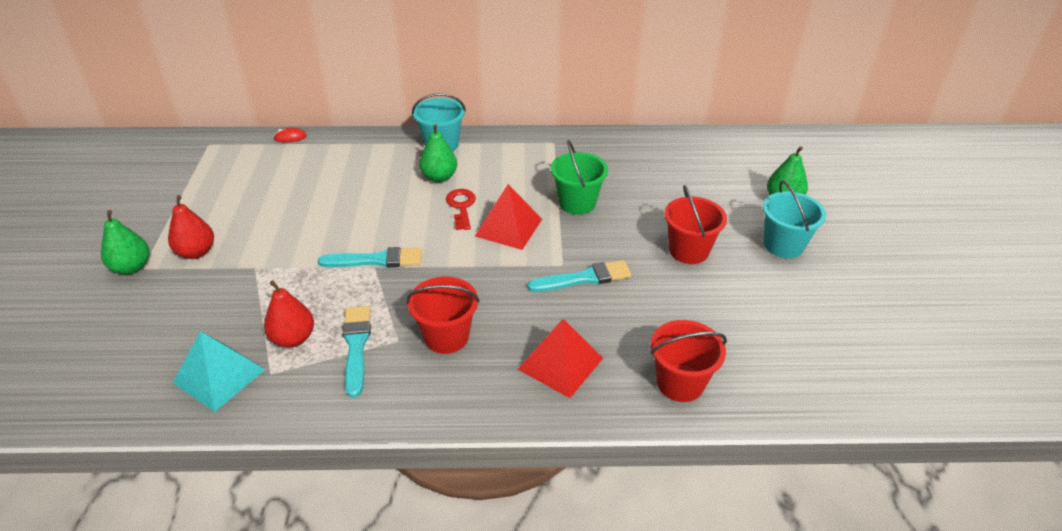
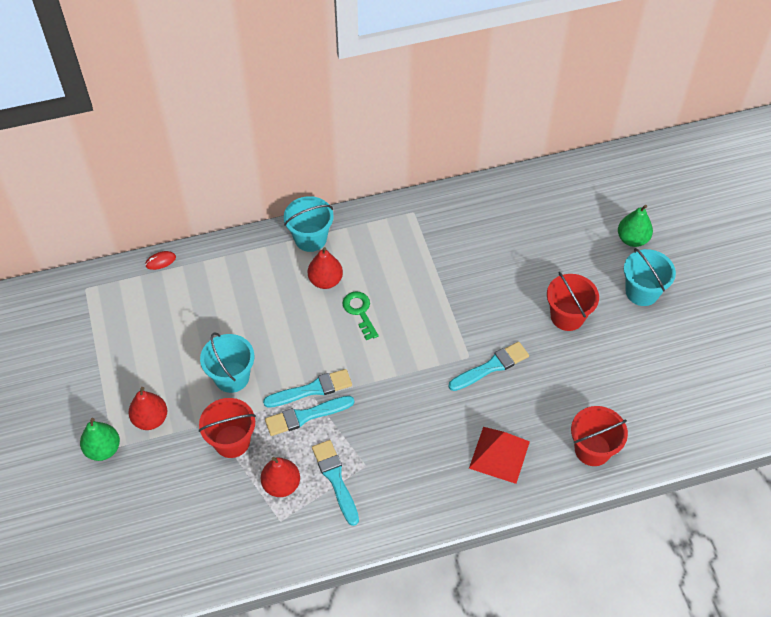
camera: 15 degrees left, 15 degrees up
turquoise pyramid [173,331,265,412] -> none
red bucket [407,276,480,354] -> red bucket moved to [199,398,256,458]
green pear [419,124,457,182] -> red pear [308,247,343,289]
red key [446,189,476,230] -> green key [342,292,379,340]
red pyramid [475,184,542,250] -> none
green bucket [551,140,608,215] -> none
none -> turquoise bucket [200,332,254,393]
none -> turquoise brush [265,396,354,436]

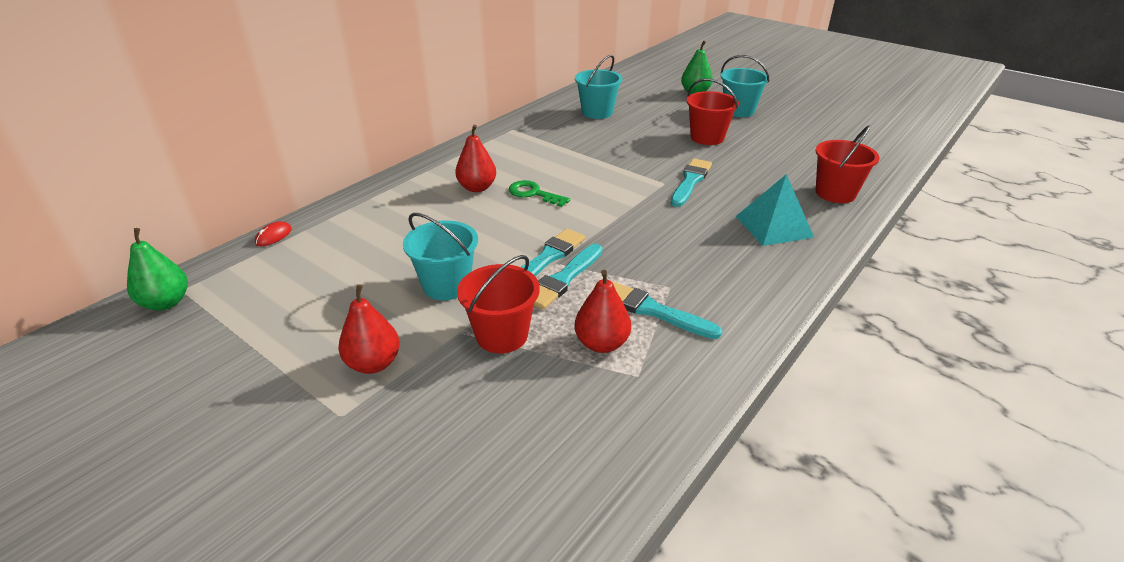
camera: 35 degrees left, 20 degrees down
green pear [80,418,120,461] -> green pear moved to [127,228,188,311]
turquoise bucket [284,196,334,252] -> turquoise bucket moved to [575,55,622,119]
red pyramid [469,427,530,484] -> turquoise pyramid [736,174,814,246]

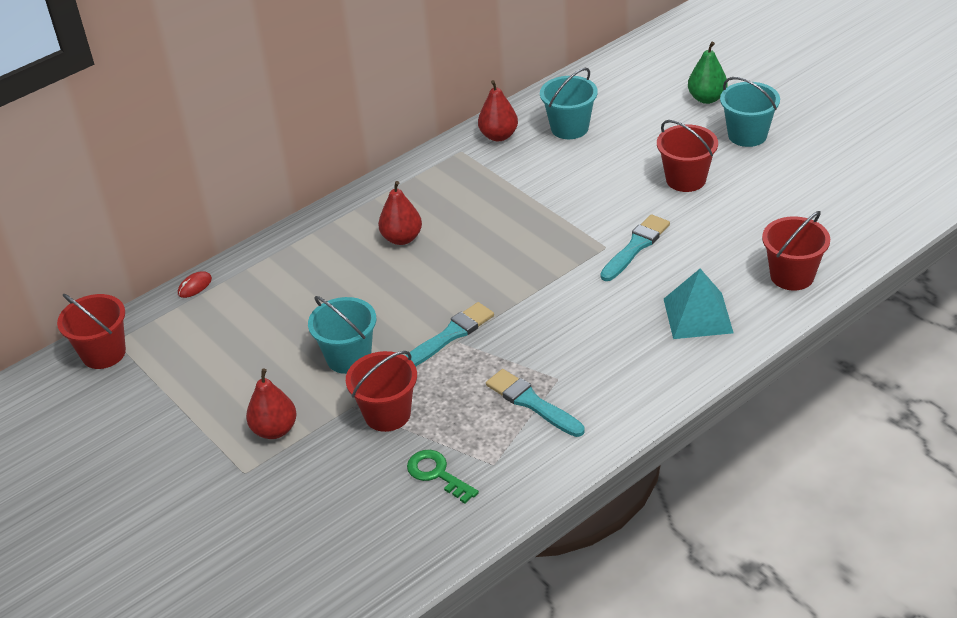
camera: 15 degrees right, 5 degrees up
green pear [127,228,188,311] -> red bucket [57,294,126,369]
green key [509,180,570,207] -> green key moved to [407,450,479,504]
turquoise brush [534,244,603,310] -> none
red pear [575,270,631,353] -> red pear moved to [478,80,518,141]

